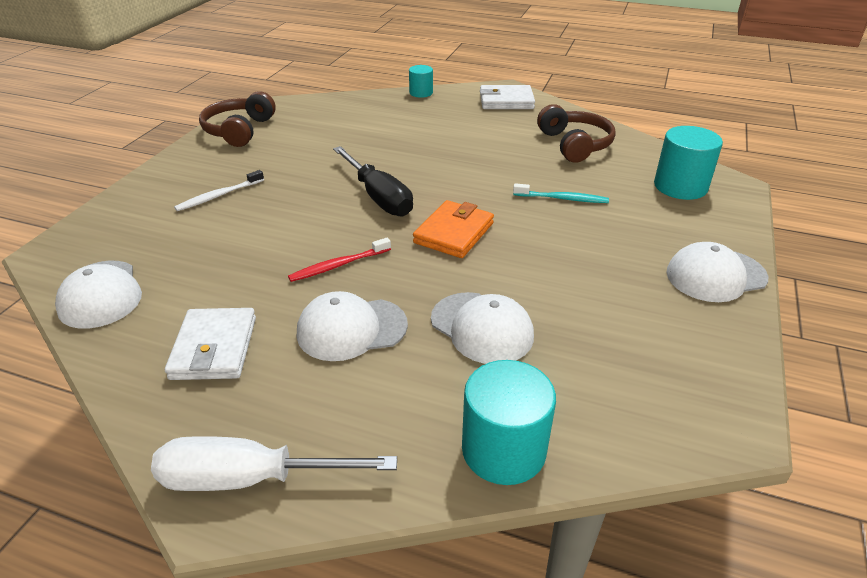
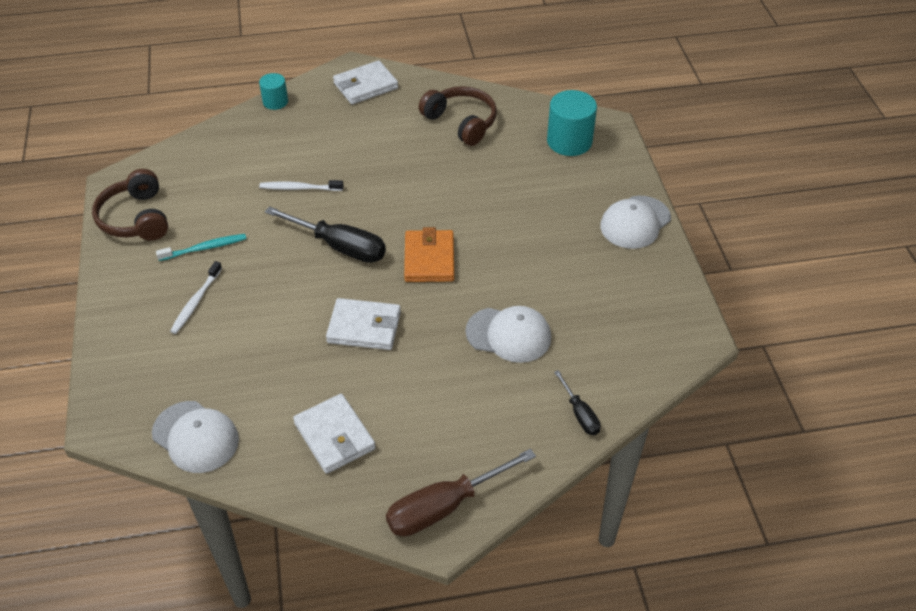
camera: 30 degrees left, 10 degrees up
white screwdriver [151,436,397,491] -> brown screwdriver [386,449,536,536]
red toothbrush [288,238,391,282] -> white wallet [326,298,401,350]
white cap [297,291,408,361] -> none
turquoise cylinder [462,360,556,485] -> black screwdriver [554,370,601,435]
turquoise toothbrush [513,183,609,203] -> turquoise toothbrush moved to [156,234,246,261]
none -> white toothbrush [259,180,343,191]

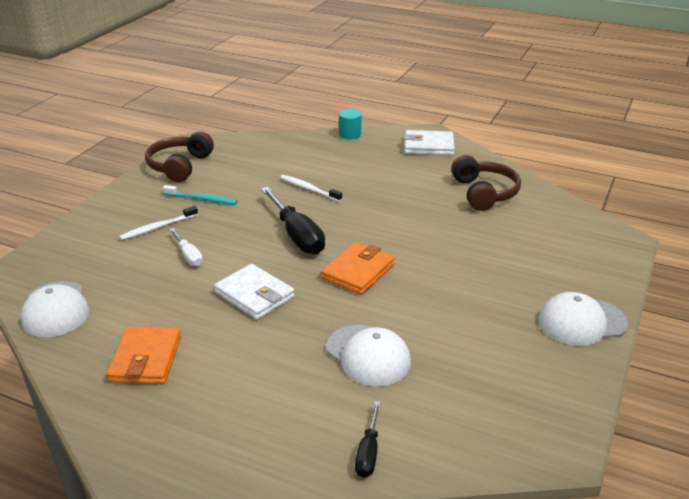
camera: 35 degrees right, 15 degrees down
white wallet [293,394,376,474] -> orange wallet [106,326,181,384]
brown screwdriver [386,449,536,536] -> none
turquoise cylinder [547,90,597,156] -> none
none -> white screwdriver [169,228,203,266]

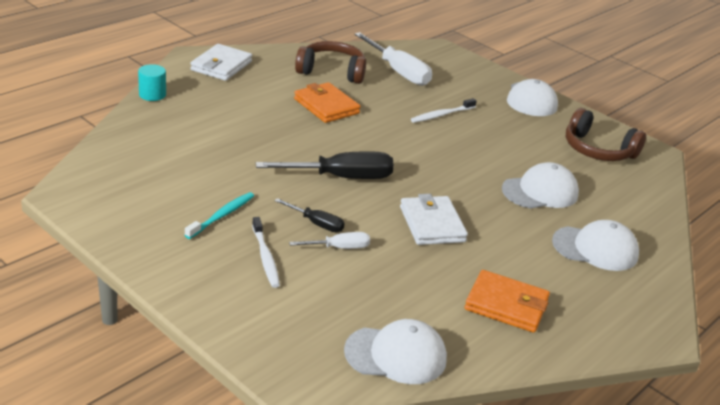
camera: 75 degrees left, 0 degrees up
brown headphones [145,131,214,182] -> brown headphones moved to [566,108,646,161]
white wallet [214,264,295,320] -> white wallet turned 75 degrees counterclockwise [400,194,468,245]
white toothbrush [280,175,342,202] -> white toothbrush moved to [411,98,477,123]
orange wallet [321,242,395,295] -> orange wallet moved to [294,82,361,123]
black screwdriver [355,401,381,478] -> black screwdriver moved to [275,198,344,232]
none -> white screwdriver [354,32,432,86]
none -> white cap [552,220,639,271]

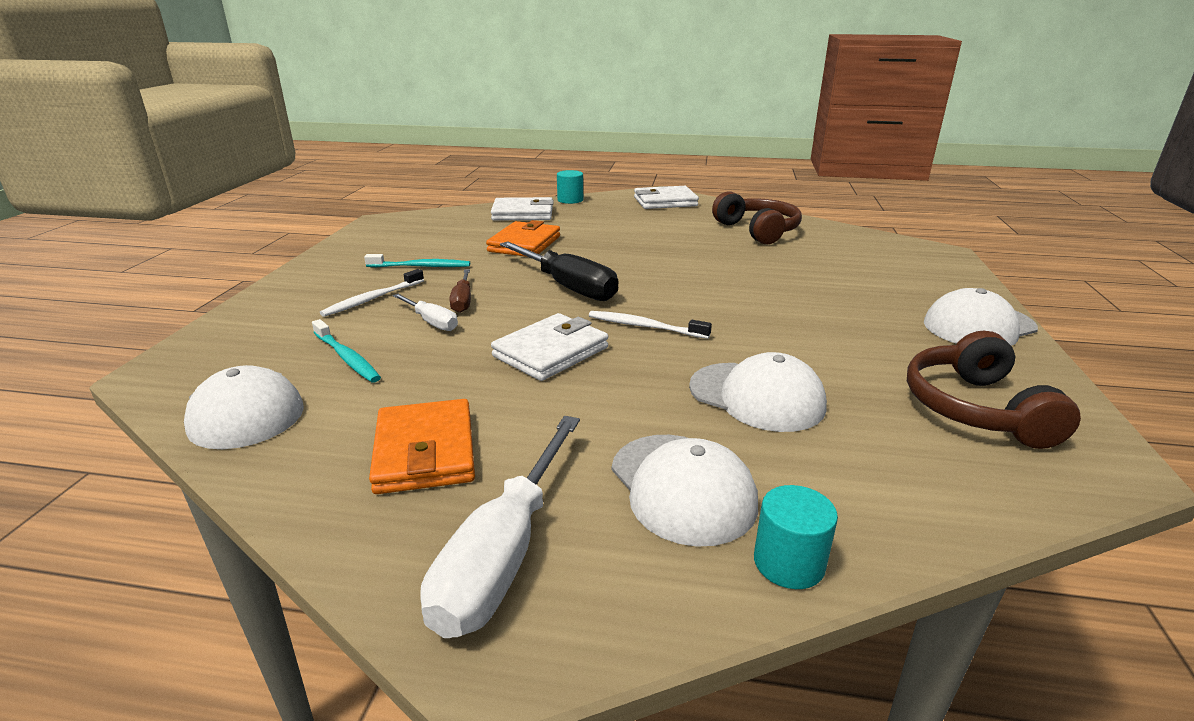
camera: 60 degrees right, 5 degrees down
black screwdriver [275,198,344,232] -> brown screwdriver [450,269,471,313]
orange wallet [294,82,361,123] -> orange wallet moved to [486,220,560,257]
white screwdriver [354,32,432,86] -> white screwdriver moved to [420,416,580,638]
white toothbrush [411,98,477,123] -> white toothbrush moved to [589,311,712,339]
none -> turquoise toothbrush [312,319,381,383]
none -> white wallet [491,197,554,221]
none -> turquoise cylinder [754,485,838,589]

